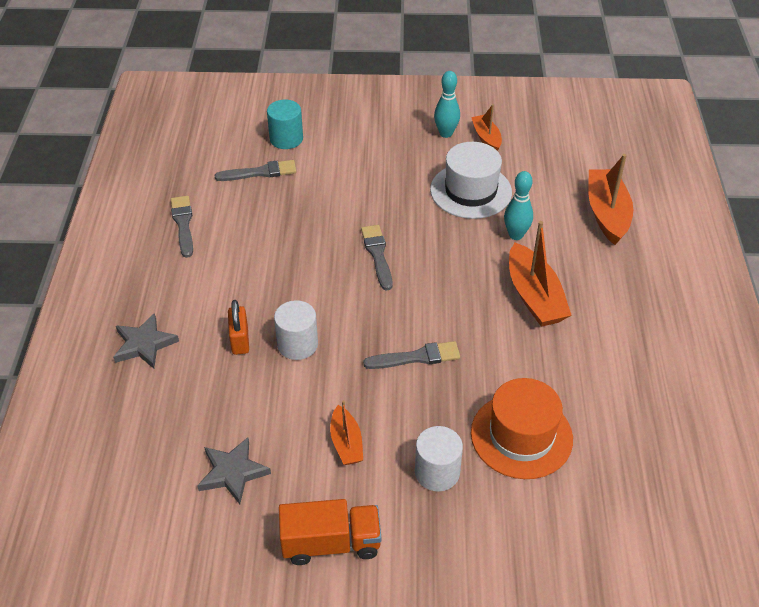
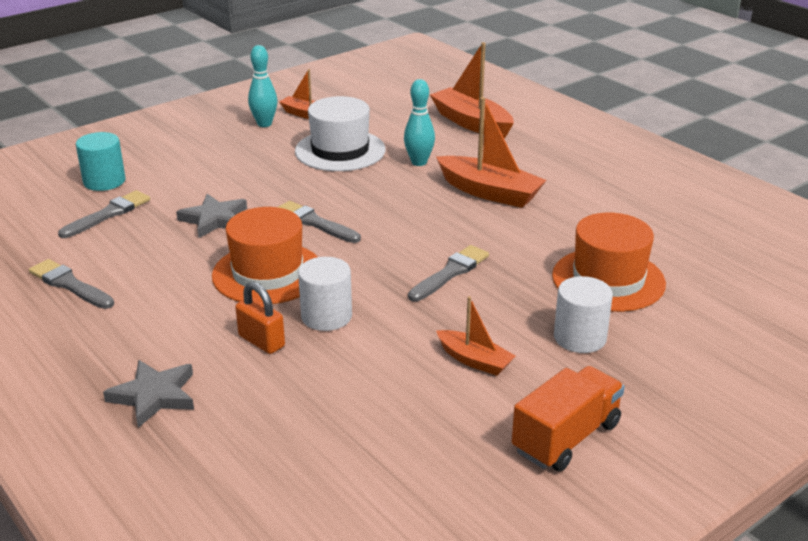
camera: 40 degrees left, 15 degrees down
grey star [197,437,271,504] -> grey star moved to [176,194,247,238]
none -> orange hat [212,207,318,304]

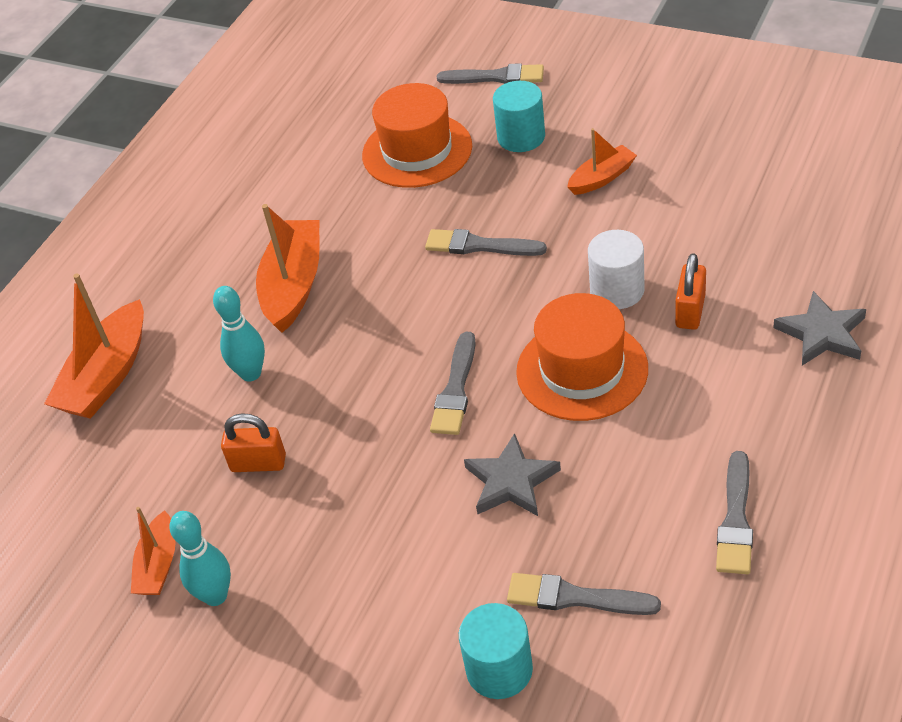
camera: 110 degrees left, 15 degrees up
white hat [295,96,386,171] -> orange padlock [221,413,286,472]
orange boat [436,296,515,376] -> orange boat turned 45 degrees clockwise [567,128,637,195]
orange truck [512,366,625,471] -> none
white cylinder [554,276,613,353] -> turquoise cylinder [493,81,545,152]
none -> grey brush [437,63,544,84]

